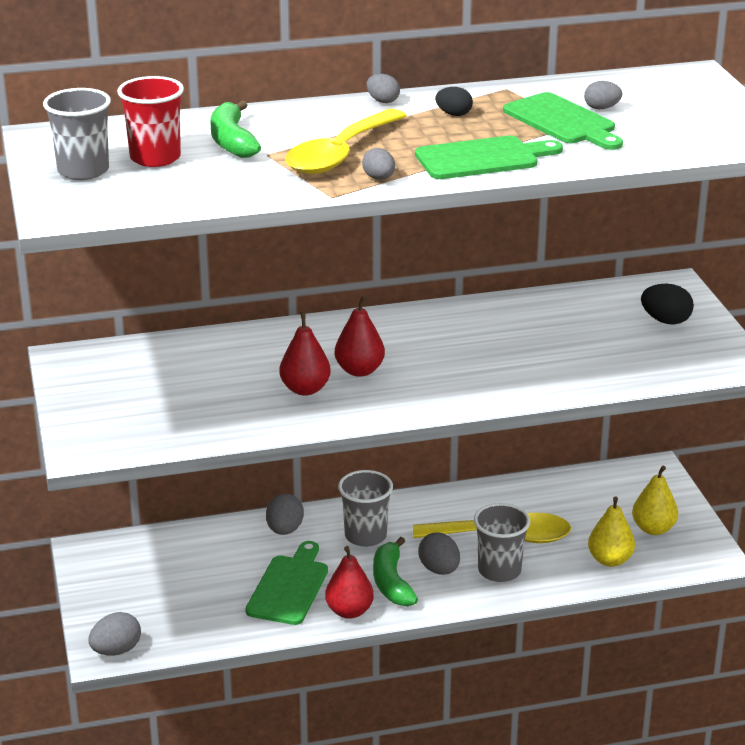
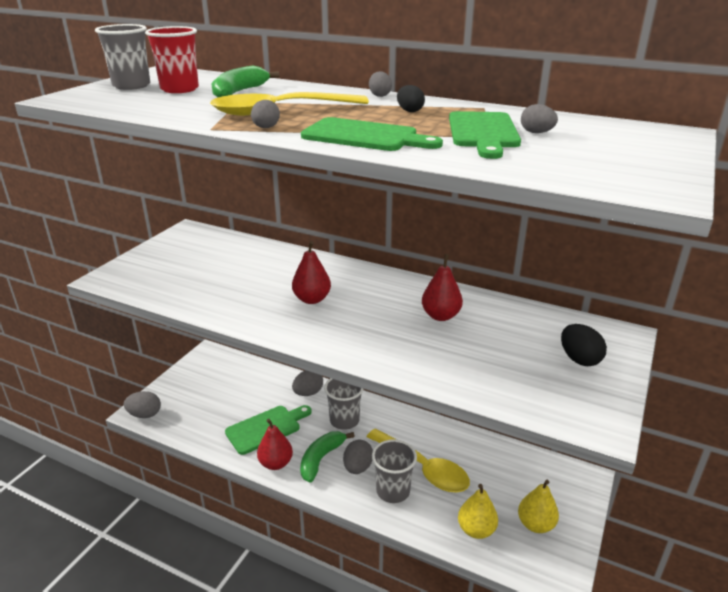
camera: 40 degrees right, 0 degrees up
red pear [279,312,331,396] -> red pear moved to [422,254,463,321]

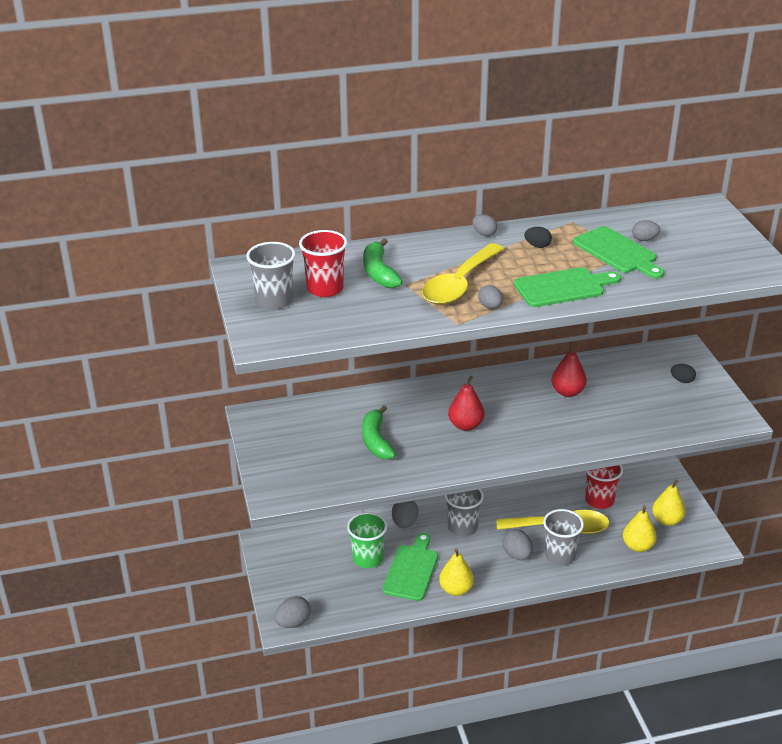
camera: 40 degrees left, 5 degrees up
red pear [257,419,293,470] -> yellow pear [439,548,474,596]
green banana [300,431,355,483] -> green banana moved to [362,405,396,460]
black egg [561,324,607,366] -> black egg [671,364,696,383], size x0.66
none -> green cup [347,512,387,568]
none -> red cup [585,465,623,509]

